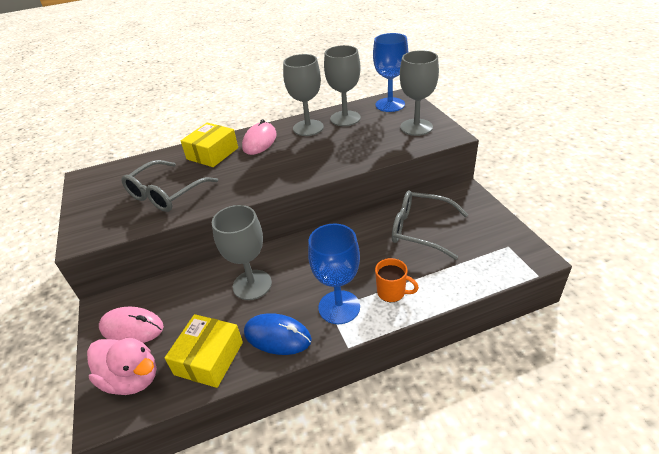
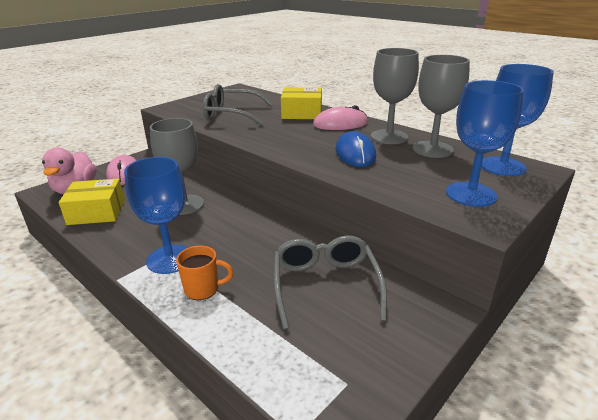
camera: 60 degrees right, 10 degrees down
blue mouse [244,313,312,355] -> blue mouse moved to [335,131,376,167]
orange mug [375,258,419,302] -> orange mug turned 90 degrees counterclockwise [176,246,233,300]
grey goblet [400,50,439,136] -> blue goblet [446,80,524,207]

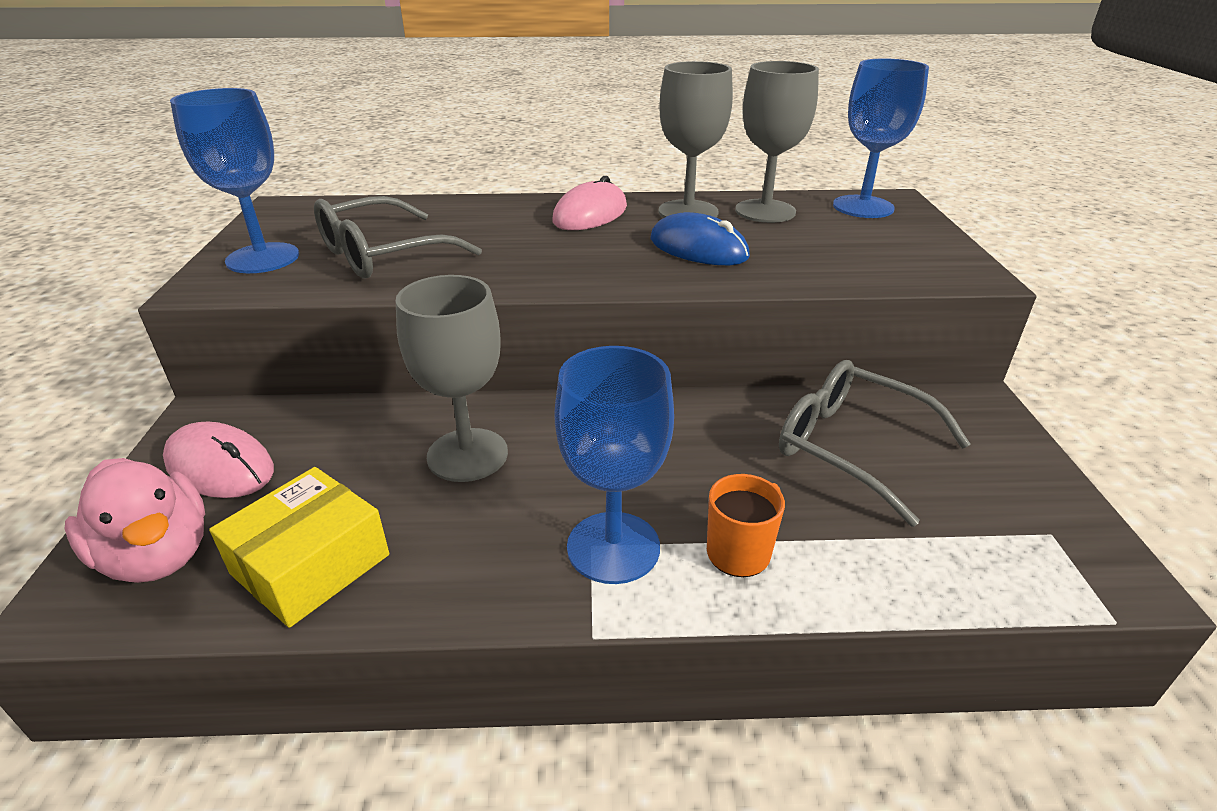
camera: 45 degrees left, 5 degrees up
yellow box [281,87,322,119] -> none
blue goblet [446,80,524,207] -> blue goblet moved to [170,88,299,273]

